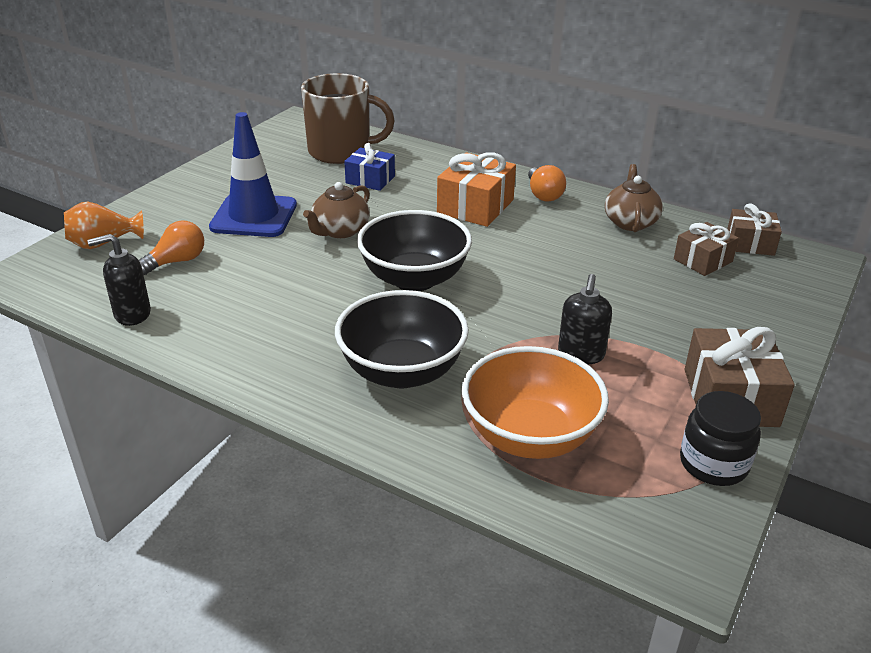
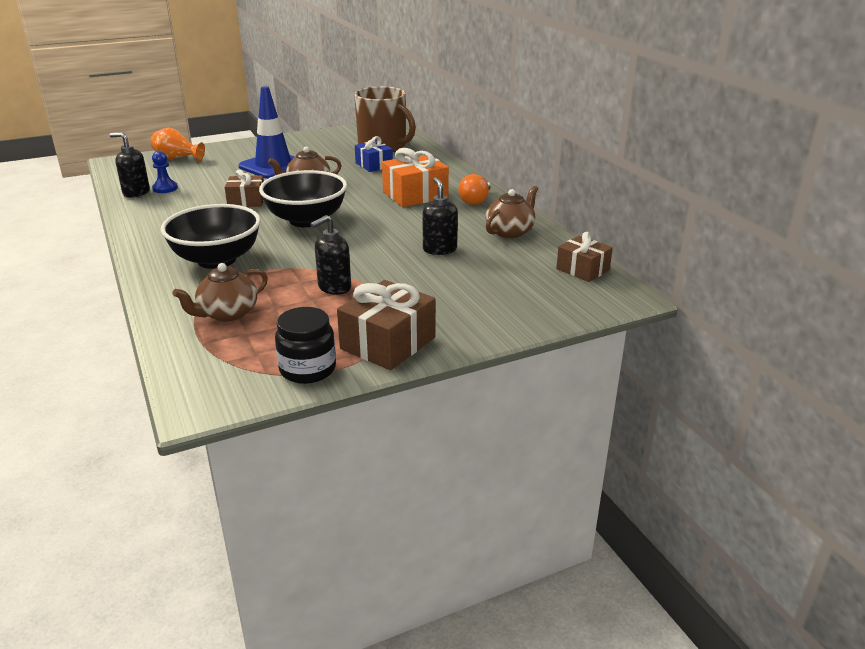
camera: 35 degrees right, 5 degrees down
orange light bulb [139,220,204,275] -> none
orange bowl [461,346,609,459] -> brown teapot [172,263,268,322]
brown gift [674,222,739,276] -> brown gift moved to [225,170,264,207]
none -> blue pawn [152,151,178,193]
none -> black soap dispenser [423,177,458,255]

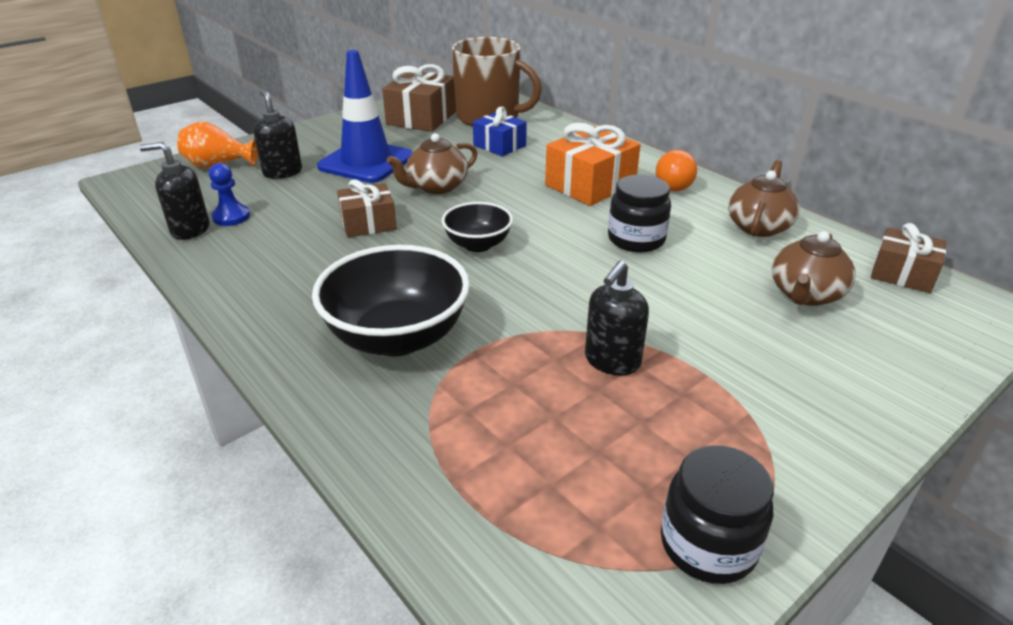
camera: 15 degrees left, 5 degrees up
brown teapot [172,263,268,322] -> brown teapot moved to [772,231,856,306]
black bowl [259,170,347,227] -> black bowl [442,202,513,252], size x0.57
brown gift [337,280,436,370] -> brown gift moved to [382,64,456,132]
black soap dispenser [423,177,458,255] -> black soap dispenser moved to [253,89,302,179]
none -> black jar [608,174,671,253]

